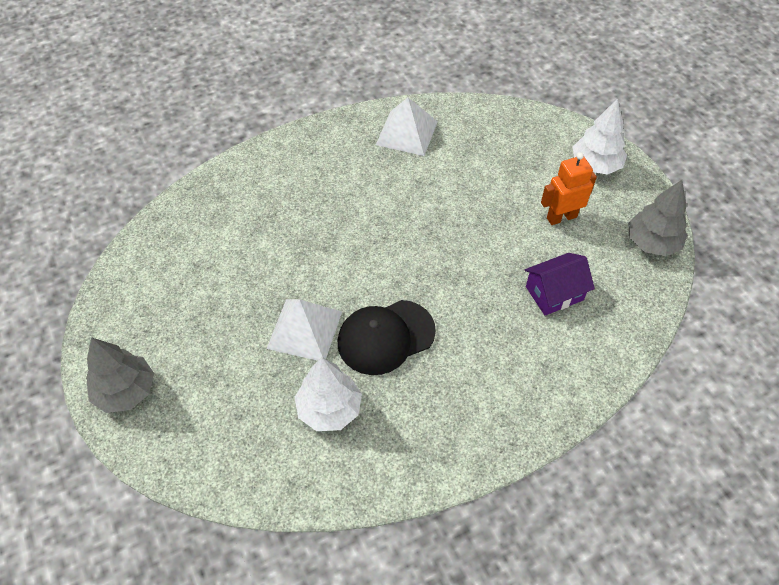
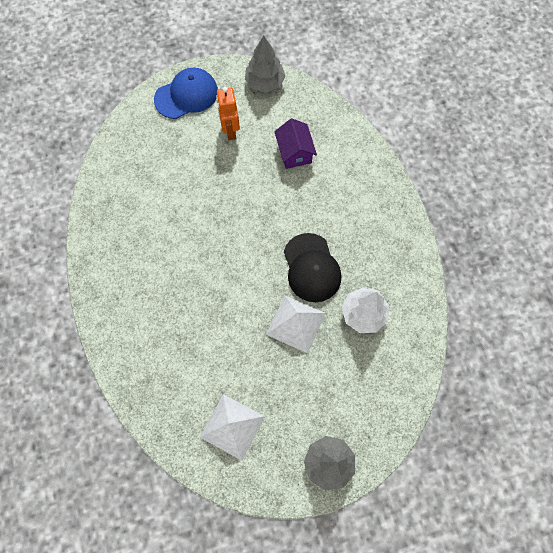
camera: 80 degrees left, 15 degrees up
white pyramid [376,98,438,156] -> white pyramid moved to [200,394,265,461]
white tree [573,98,627,174] -> blue cap [154,68,218,119]

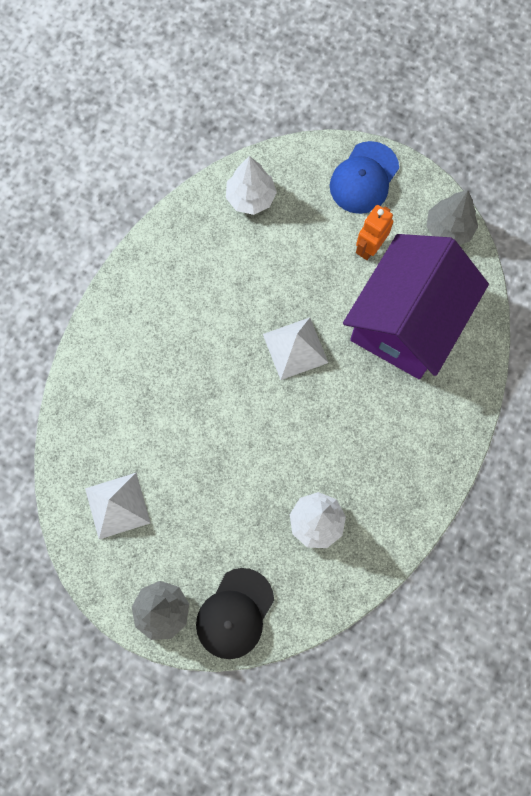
camera: 45 degrees right, 5 degrees up
blue cap [154,68,218,119] -> blue cap turned 105 degrees clockwise [330,141,399,214]
white pyramid [266,295,326,353] -> white pyramid moved to [263,318,328,380]
purple house [274,118,317,169] -> purple house [343,234,489,379], size x2.39
black cap [284,233,341,302] -> black cap moved to [196,568,274,659]
none -> white tree [226,156,277,215]

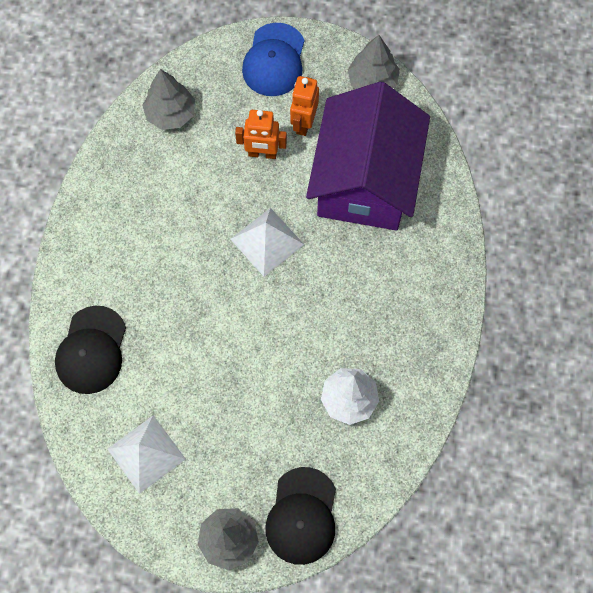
camera: 20 degrees left, 5 degrees down
white tree [226,156,277,215] -> grey tree [142,69,195,130]
none -> black cap [55,306,126,394]
none -> orange robot [235,110,287,159]

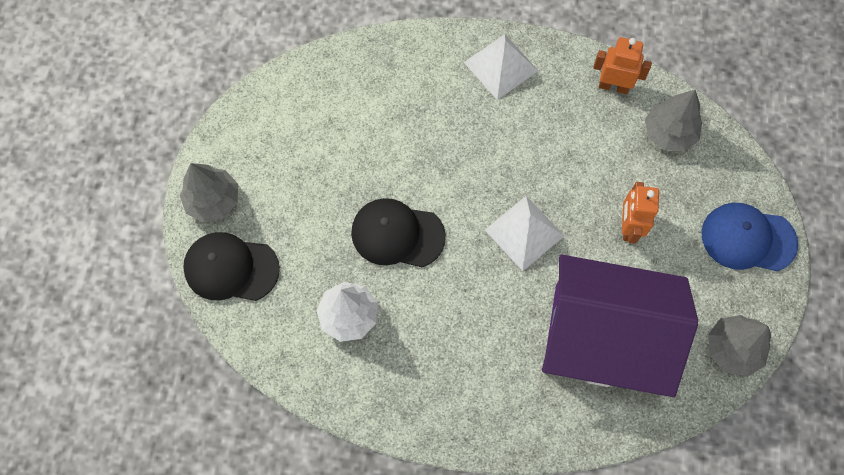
camera: 90 degrees right, 0 degrees up
black cap [55,306,126,394] -> black cap moved to [351,198,446,267]
white pyramid [108,415,186,494] -> white pyramid moved to [464,34,538,100]
orange robot [290,76,319,136] -> orange robot moved to [593,37,652,94]

